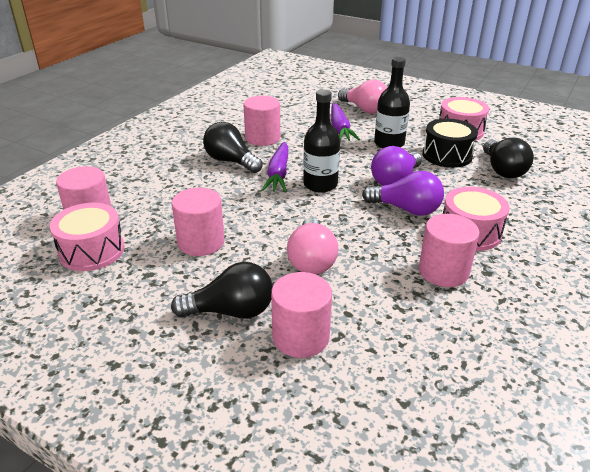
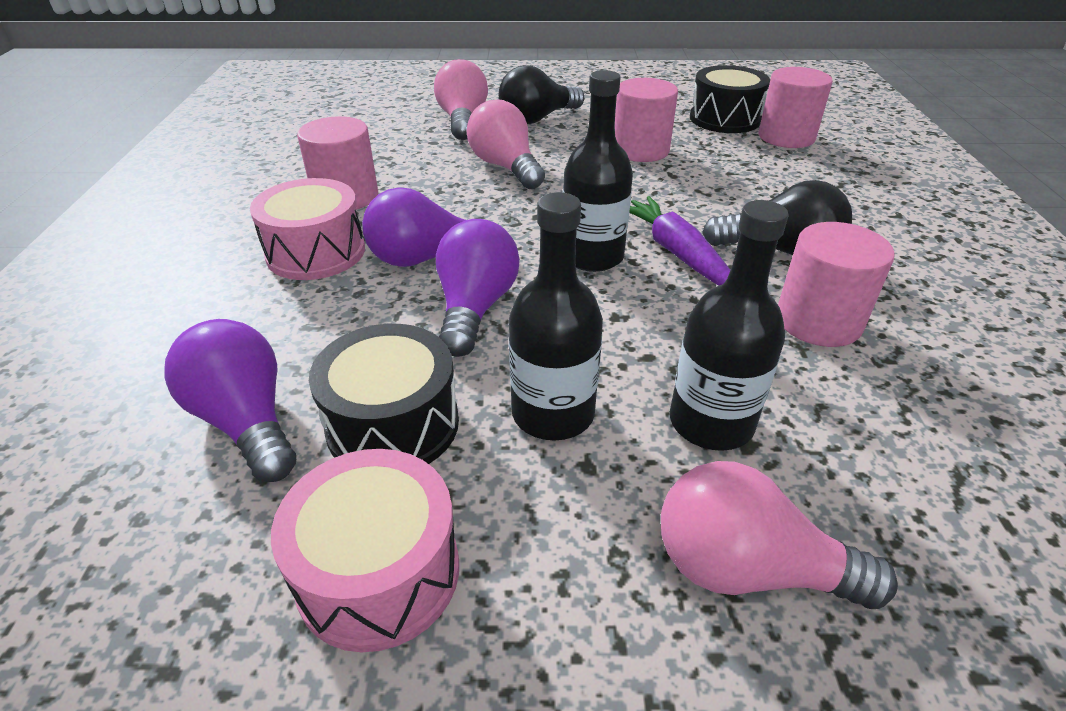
camera: 150 degrees right, 5 degrees up
pink drum [50,203,125,271] -> black drum [690,65,770,133]
pink cylinder [271,272,332,358] -> pink light bulb [434,59,488,140]
purple carrot [331,103,360,141] -> black bottle [670,200,789,451]
black light bulb [483,138,534,178] -> purple light bulb [164,319,296,482]

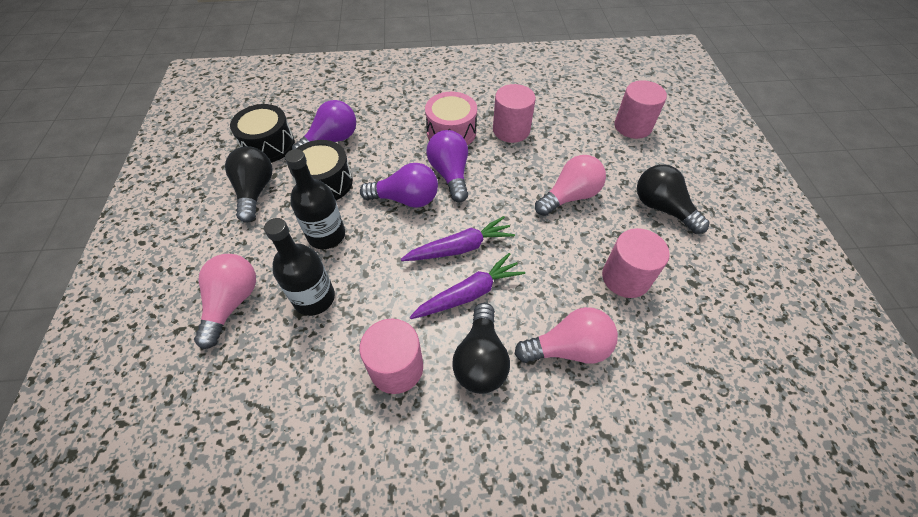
camera: 85 degrees right, 15 degrees up
pink drum [271,449,459,652] -> black light bulb [225,146,272,223]
pink light bulb [434,59,488,140] -> pink light bulb moved to [515,307,618,364]
black bottle [563,70,633,272] -> purple carrot [401,216,515,261]
black drum [690,65,770,133] -> black drum moved to [230,104,295,162]
pink cylinder [759,67,833,148] -> pink cylinder moved to [615,80,667,139]

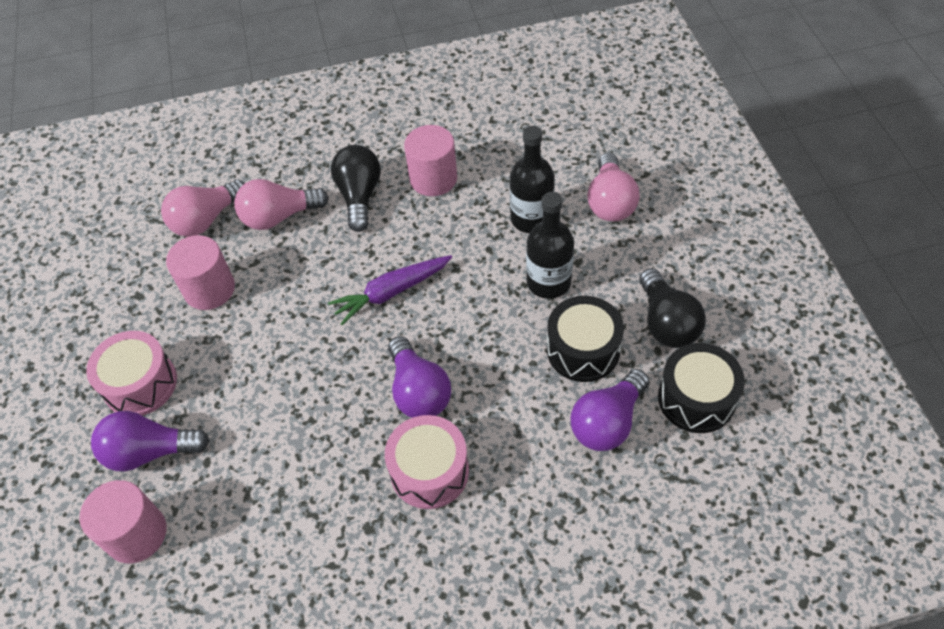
camera: 175 degrees right, 0 degrees up
purple light bulb [360,163,438,208] -> purple light bulb moved to [91,411,209,471]
purple carrot [410,253,525,319] -> none
pink cylinder [493,84,536,143] -> none
pink light bulb [535,155,606,216] -> pink light bulb moved to [161,180,245,237]
black light bulb [637,164,710,234] -> pink drum [86,331,177,416]

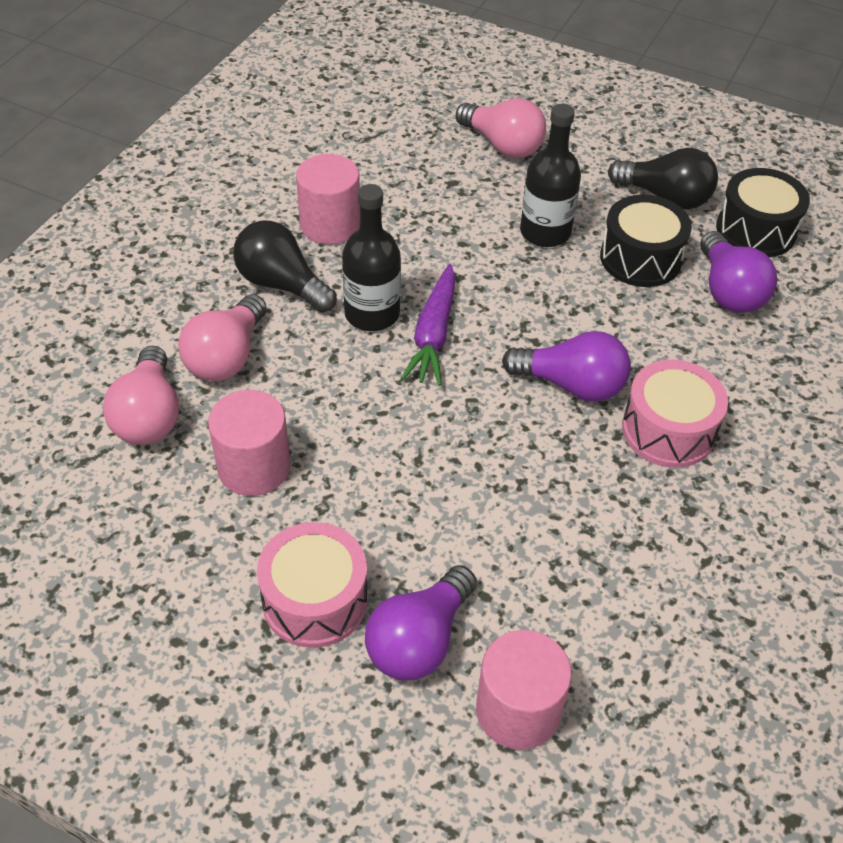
camera: 55 degrees left, 5 degrees down
black bottle [510,126,555,233] -> black bottle moved to [342,184,401,331]

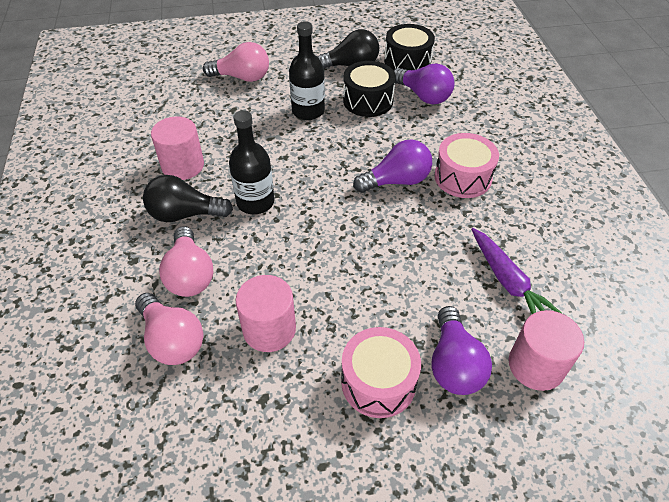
camera: 35 degrees left, 0 degrees up
purple carrot [401,263,455,386] -> purple carrot moved to [471,228,561,314]

